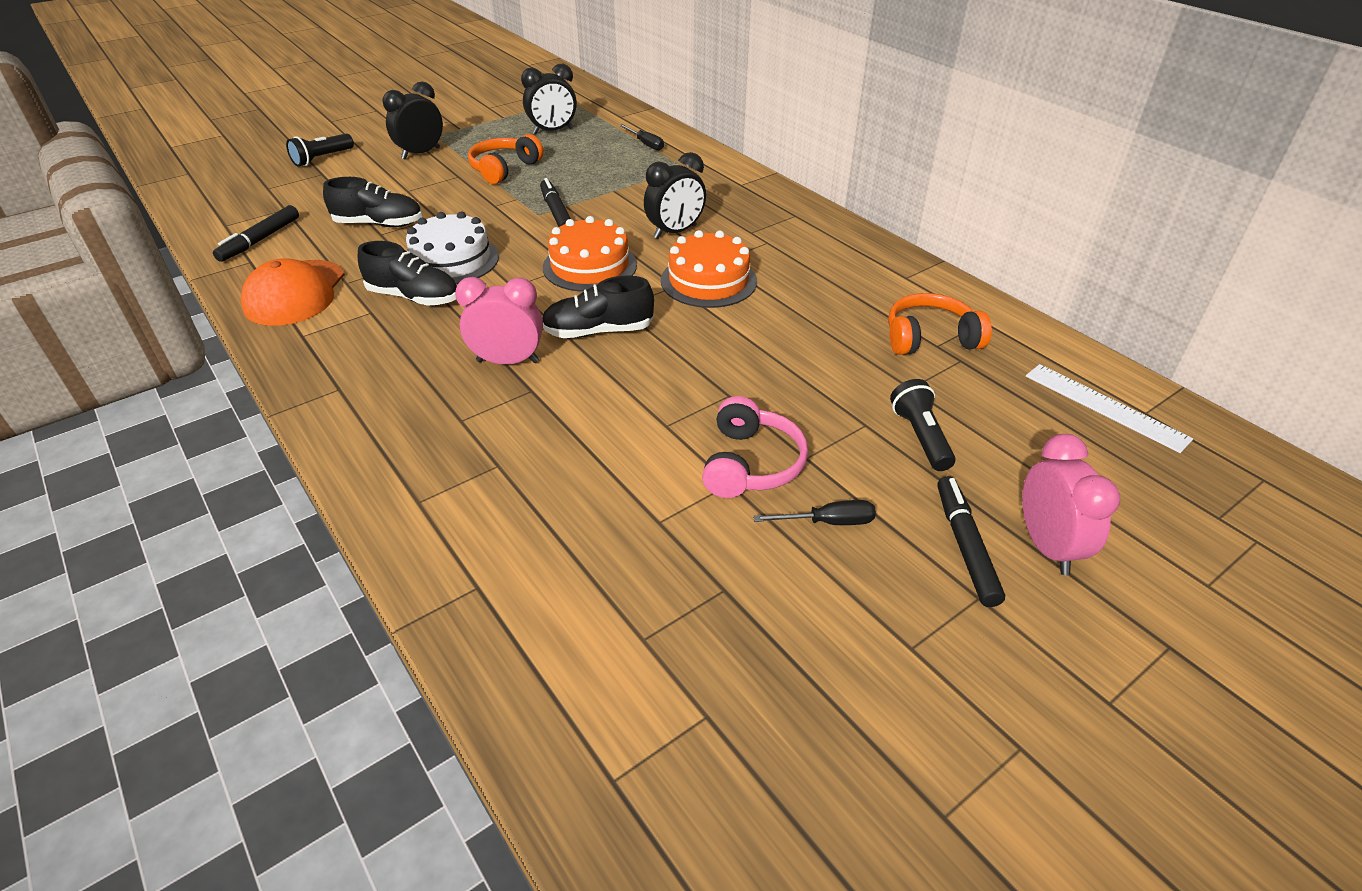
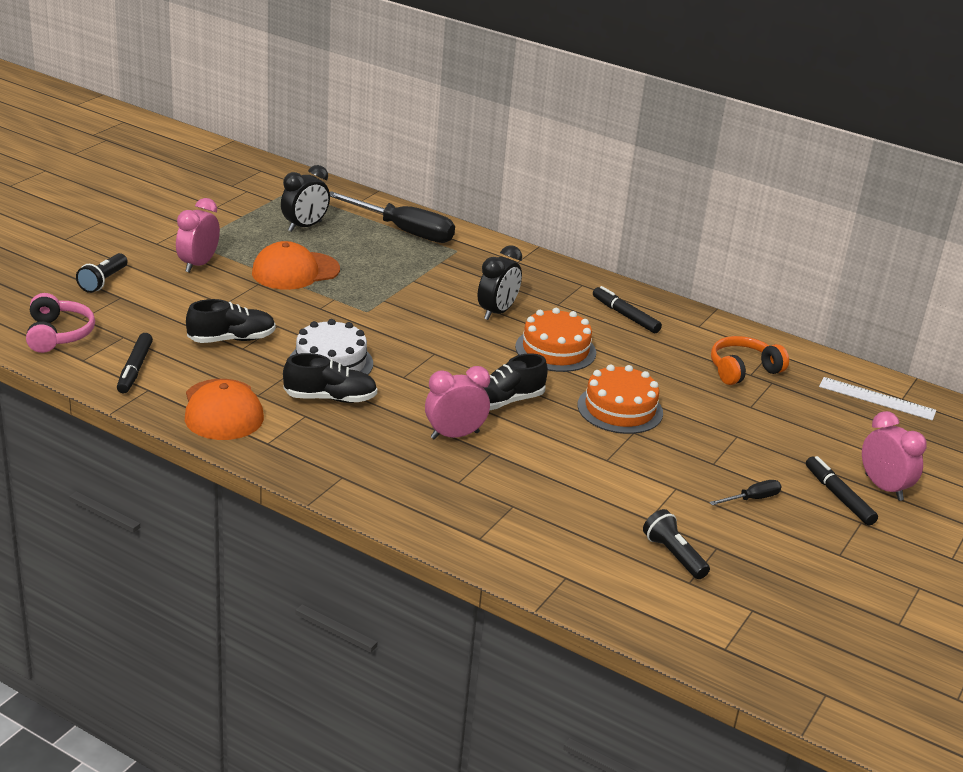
camera: 25 degrees left, 10 degrees down
black clock [382,82,443,160] -> pink clock [176,198,220,273]
orange headphones [468,134,544,184] -> orange cap [252,241,340,290]
black marker [540,178,571,227] -> black marker moved to [593,286,662,333]
orange cake [543,216,637,292] -> orange cake moved to [578,364,663,434]
black screwdriver [619,124,664,151] -> black screwdriver [330,191,455,243], size x2.24
pink headphones [702,396,808,498] -> pink headphones moved to [26,293,95,353]
black flashlight [890,379,956,471] -> black flashlight moved to [643,509,710,579]

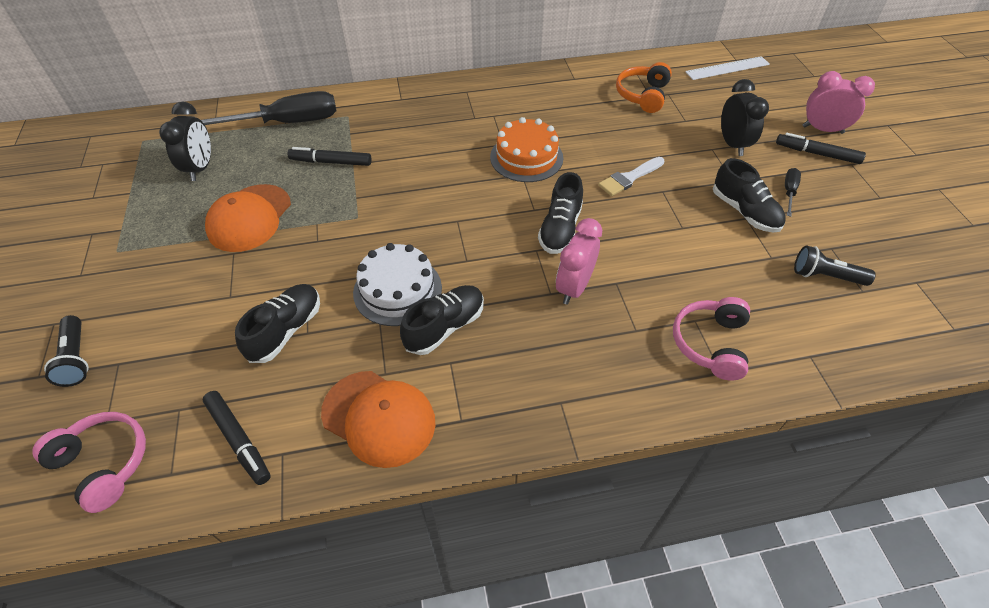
camera: 40 degrees left, 20 degrees up
pink clock [176,198,220,273] -> none
black clock [478,245,522,320] -> black clock moved to [721,79,769,156]
orange cake [578,364,663,434] -> white brush [598,157,664,196]
black marker [593,286,662,333] -> black marker moved to [287,147,371,166]
none -> pink headphones [673,297,750,380]
none -> black shoe [713,158,786,232]

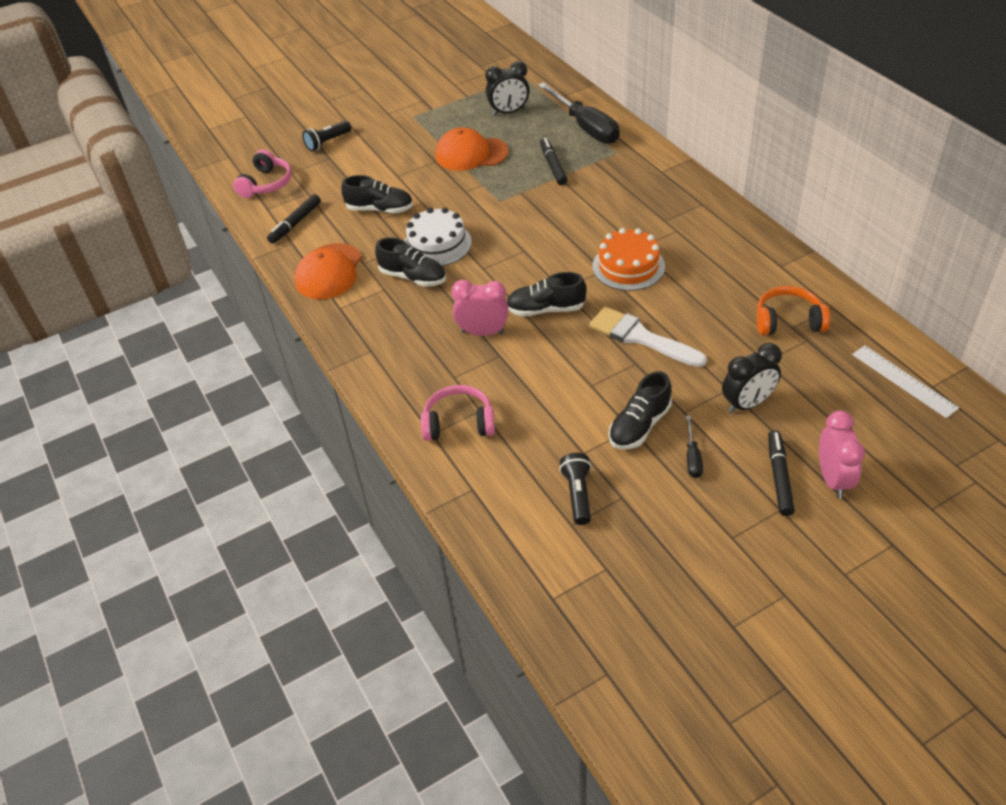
camera: 75 degrees right, 5 degrees down
white brush [598,157,664,196] -> white brush [589,307,707,367], size x1.50
black screwdriver [785,168,801,217] -> black screwdriver turned 90 degrees clockwise [686,416,703,478]

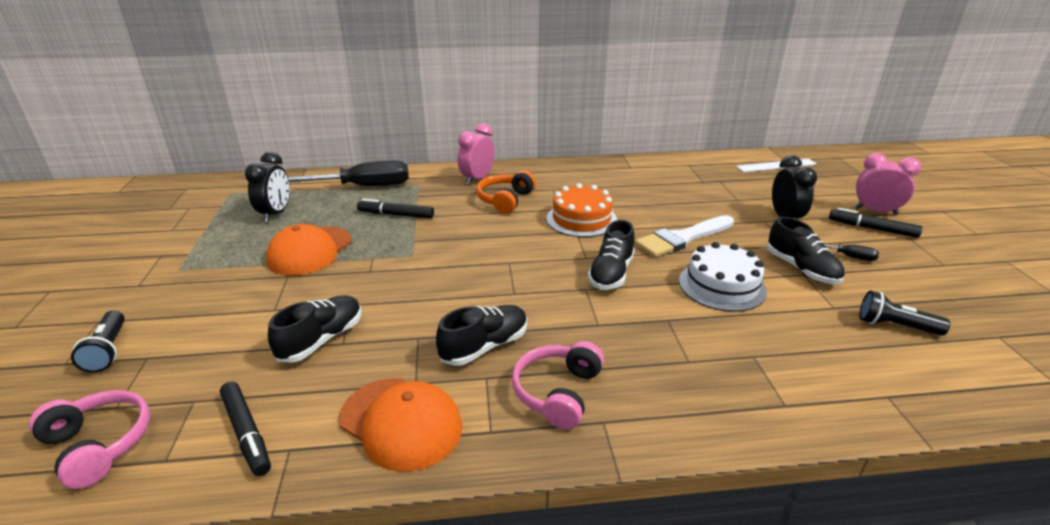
camera: 70 degrees left, 15 degrees down
white cake [404,208,472,266] -> white cake moved to [679,242,767,312]
pink headphones [421,385,495,441] -> pink headphones moved to [512,341,604,429]
pink clock [451,280,509,336] -> pink clock moved to [458,123,495,185]
orange headphones [757,286,830,335] -> orange headphones moved to [476,171,536,214]

